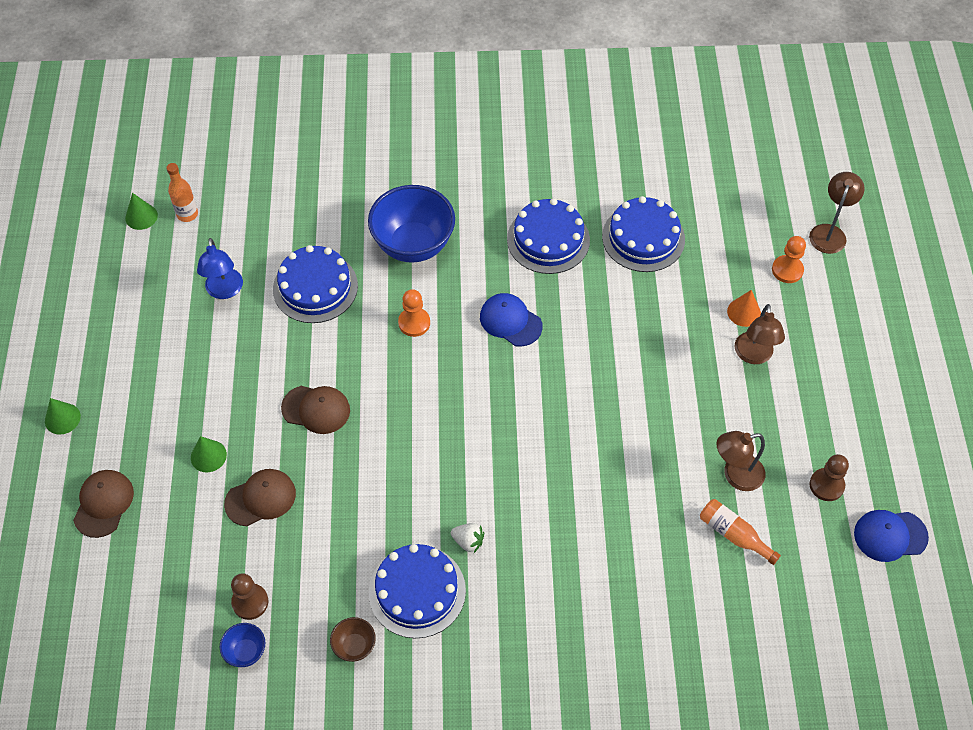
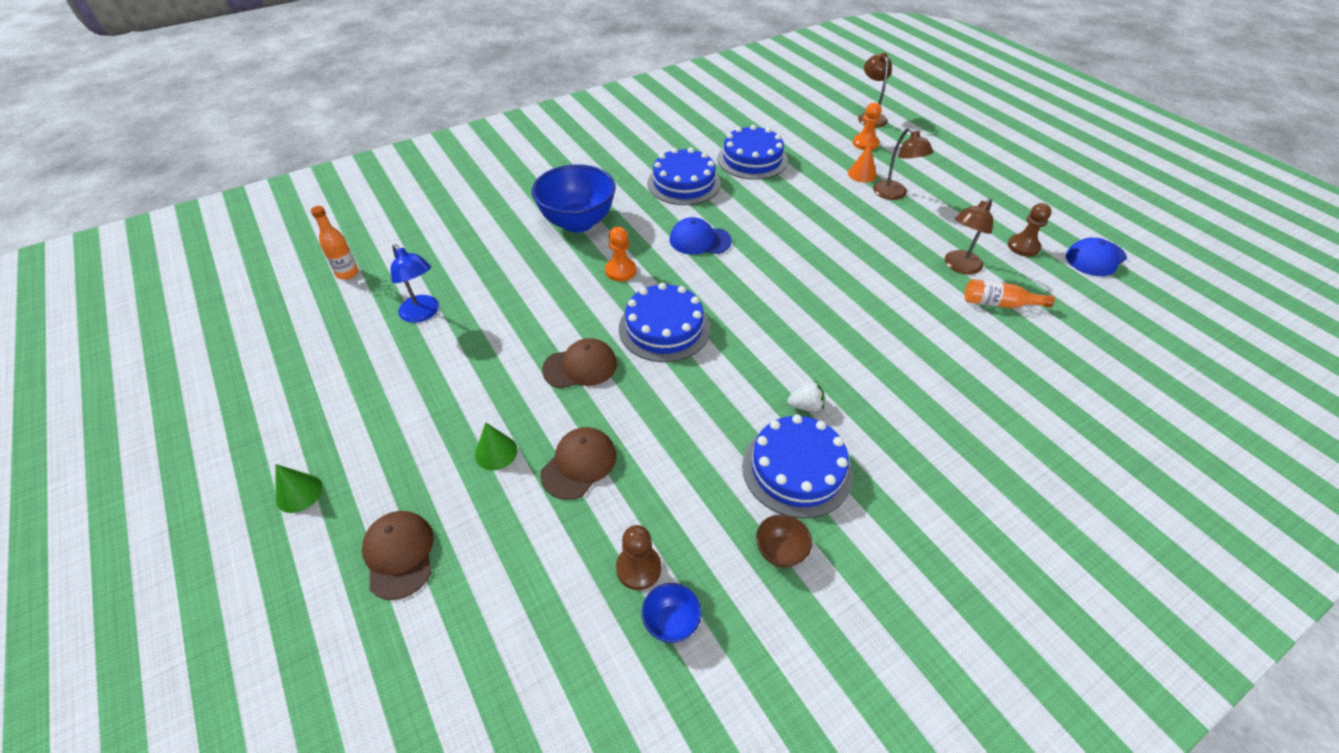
camera: 30 degrees left, 10 degrees down
green cone [125,193,158,230] -> none
blue cake [273,245,358,323] -> blue cake moved to [619,283,710,362]

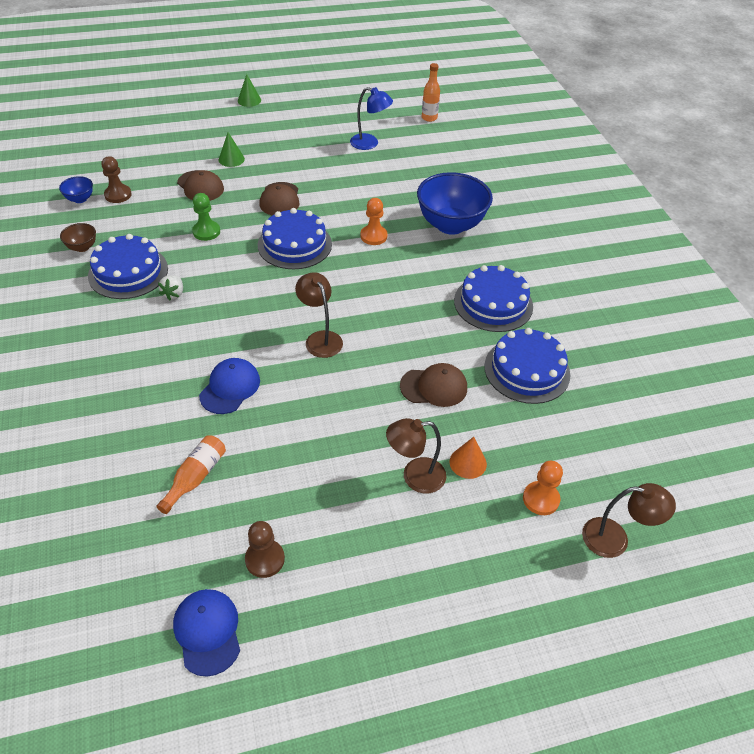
camera: 105 degrees right, 0 degrees up
brown cap [362,511,434,600] -> brown cap moved to [400,363,467,407]
blue lamp [390,244,439,323] -> blue lamp turned 135 degrees counterclockwise [350,87,393,150]
blue cap [670,217,732,254] -> blue cap moved to [199,358,260,414]
brown lamp [945,198,993,275] -> brown lamp moved to [295,272,343,358]
none -> green pawn [192,193,220,241]

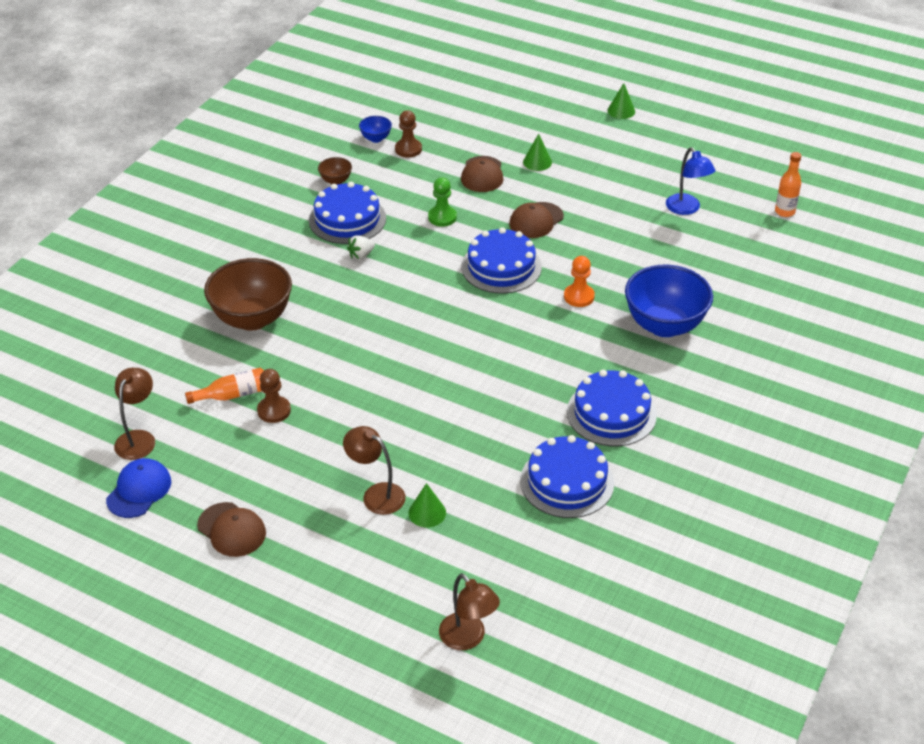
camera: 45 degrees right, 5 degrees down
blue cap [199,358,260,414] -> none
brown pawn [245,521,285,578] -> brown pawn moved to [257,369,291,423]
brown lamp [295,272,343,358] -> brown lamp moved to [114,368,155,460]
brown cap [400,363,467,407] -> brown cap moved to [197,502,266,557]
orange cone [449,437,487,479] -> green cone [409,483,446,527]
orange pawn [523,461,563,515] -> none
none -> brown bowl [204,258,292,331]

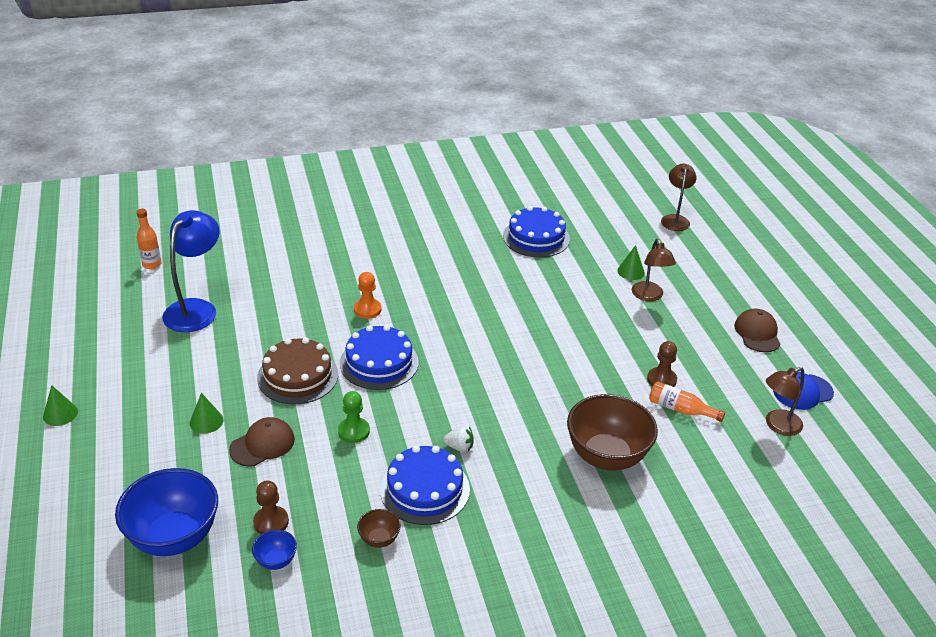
camera: 135 degrees left, 5 degrees down
brown cap [509,202,564,238] -> brown cake [257,337,338,404]
blue cake [567,370,657,446] -> none
blue bowl [625,265,713,337] -> blue bowl moved to [115,468,218,556]
blue lamp [666,147,715,215] -> blue lamp [162,210,220,332], size x1.57

